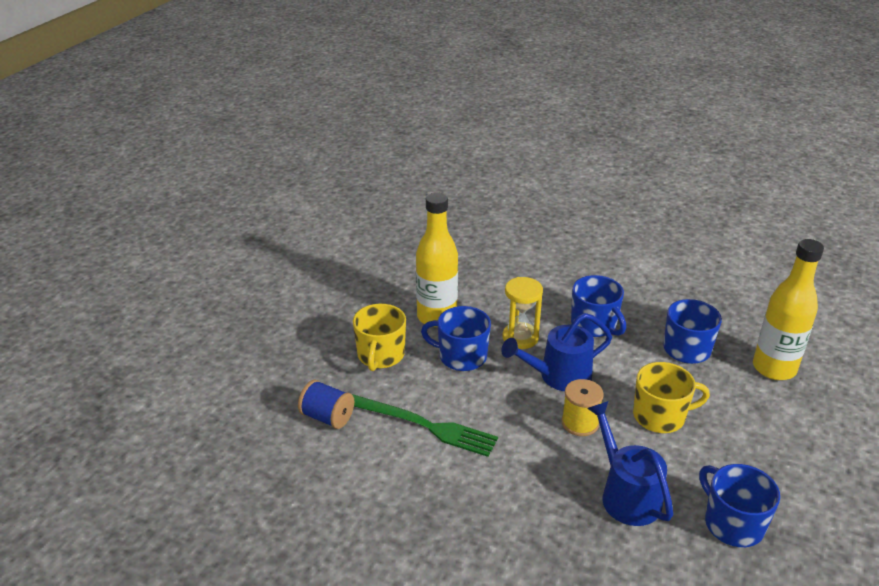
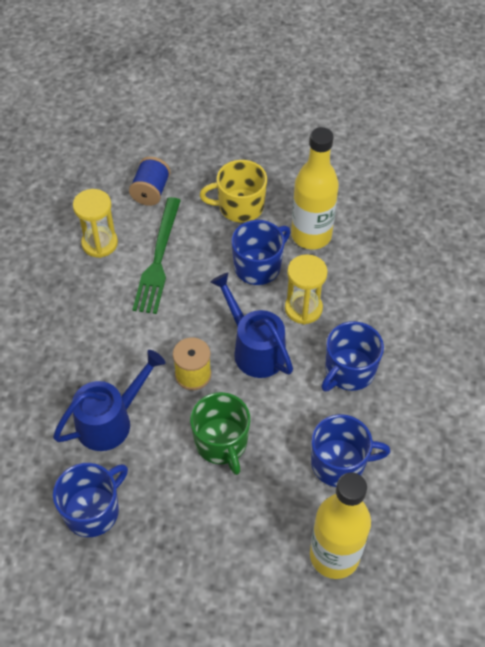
camera: 75 degrees right, 20 degrees up
blue mug [421,306,491,371] -> blue mug turned 45 degrees clockwise [231,220,291,285]
yellow mug [633,362,710,433] -> green mug [190,392,250,475]
none -> yellow hourglass [73,189,118,258]

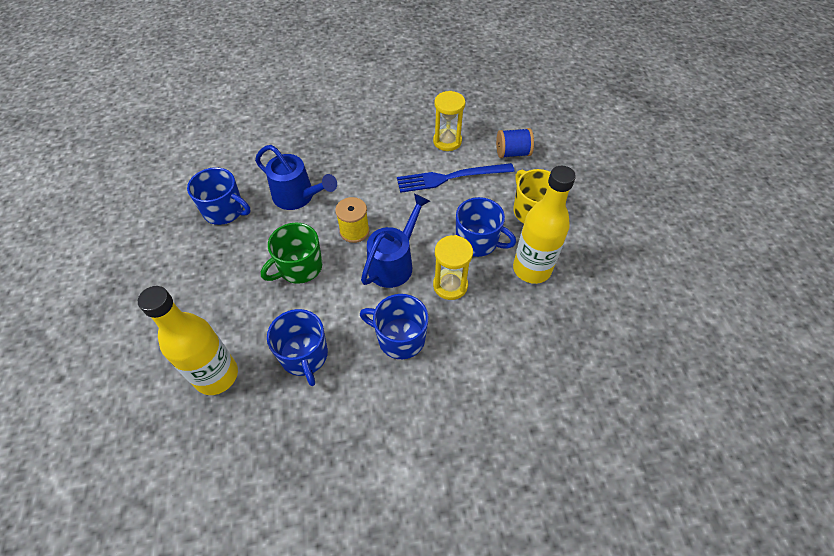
camera: 70 degrees right, 0 degrees up
green fork [132,197,181,314] -> blue fork [397,163,515,193]

